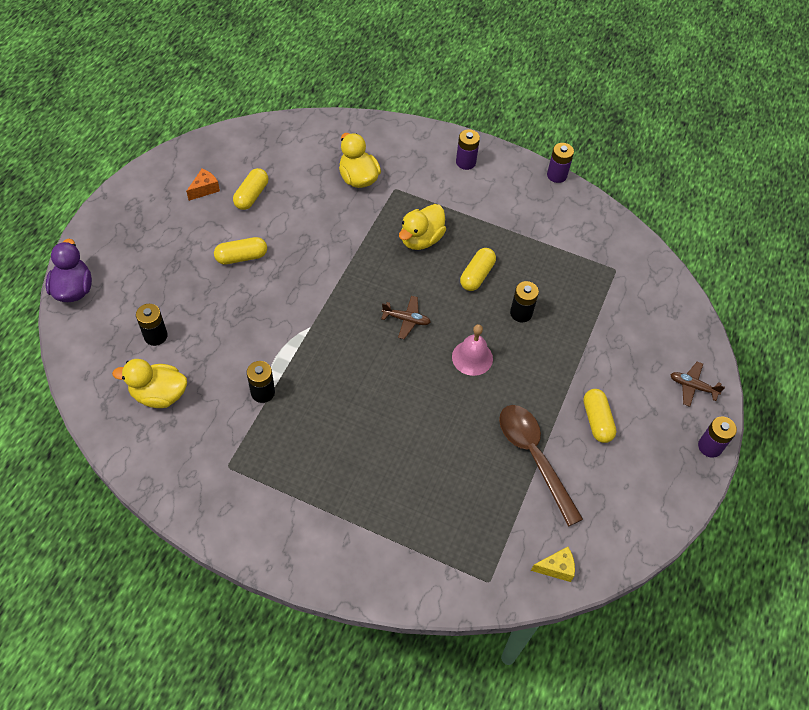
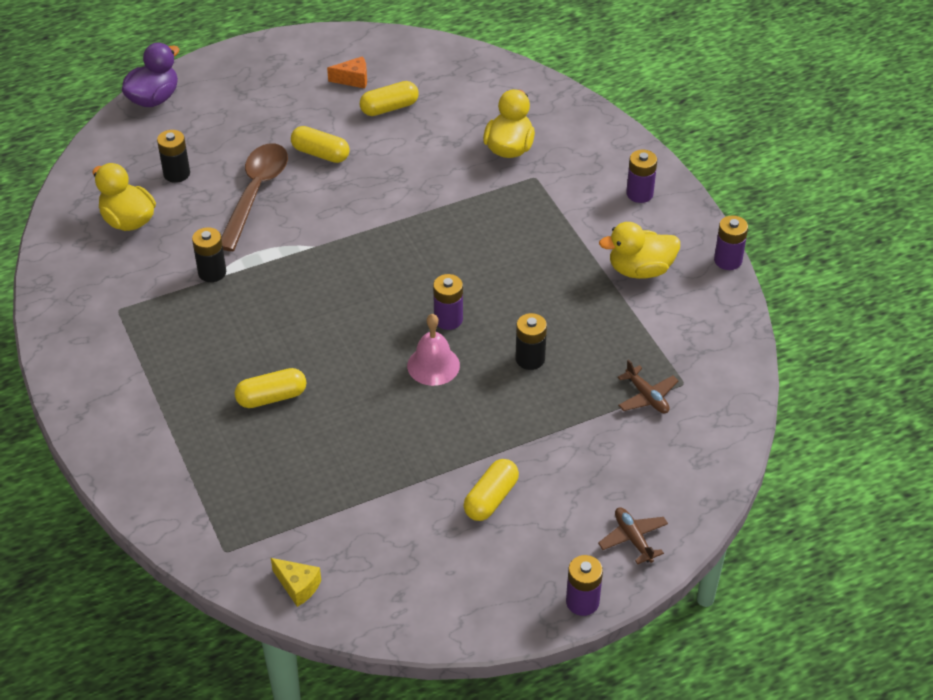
camera: 45 degrees right, 10 degrees down
brown plane [381,296,431,339] -> brown plane moved to [618,359,678,413]
yellow duck [399,204,446,250] -> yellow duck moved to [599,222,680,279]
yellow capsule [460,248,496,291] -> yellow capsule moved to [235,368,307,408]
brown spoon [499,405,583,526] -> brown spoon moved to [221,143,288,251]
none -> purple battery [433,274,463,330]

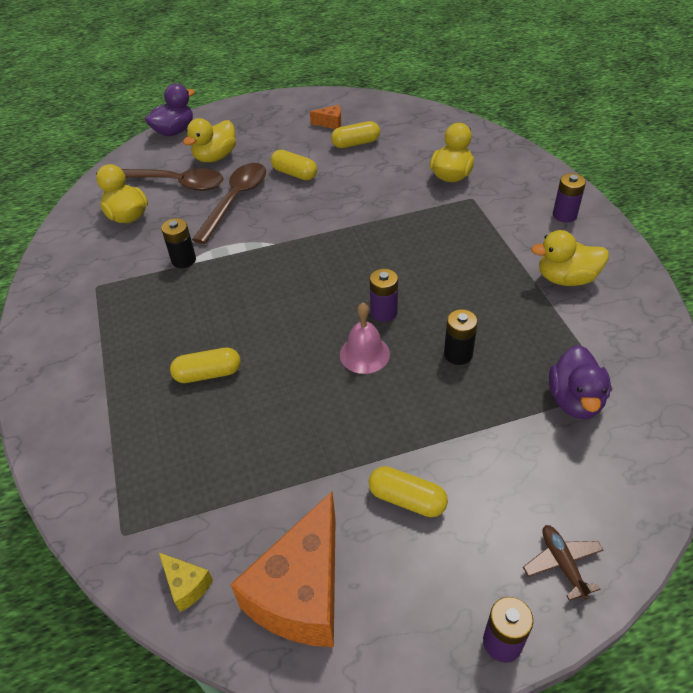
camera: 10 degrees right, 0 degrees up
black battery [157,130,190,183] -> brown spoon [122,168,224,191]
yellow capsule [464,459,519,521] -> yellow capsule turned 75 degrees clockwise [369,466,448,517]
brown plane [618,359,678,413] -> purple duck [549,345,611,419]
purple battery [714,215,748,270] -> none
none -> yellow duck [183,118,236,162]
none -> orange cheese [230,492,336,647]

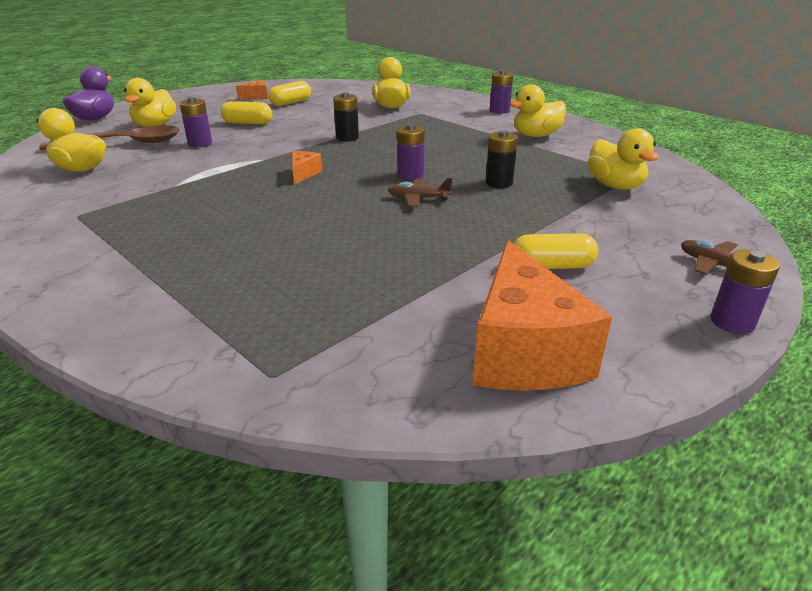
camera: 30 degrees left, 15 degrees down
yellow cheese [159,553,213,612] -> none
black battery [161,218,196,268] -> black battery moved to [333,92,359,142]
yellow capsule [170,348,241,383] -> none
brown spoon [192,163,266,244] -> purple battery [180,97,212,148]
pink bell [340,303,390,374] -> brown plane [388,178,452,207]
purple duck [549,345,611,419] -> yellow duck [587,128,659,190]
none -> orange cheese [292,151,322,185]

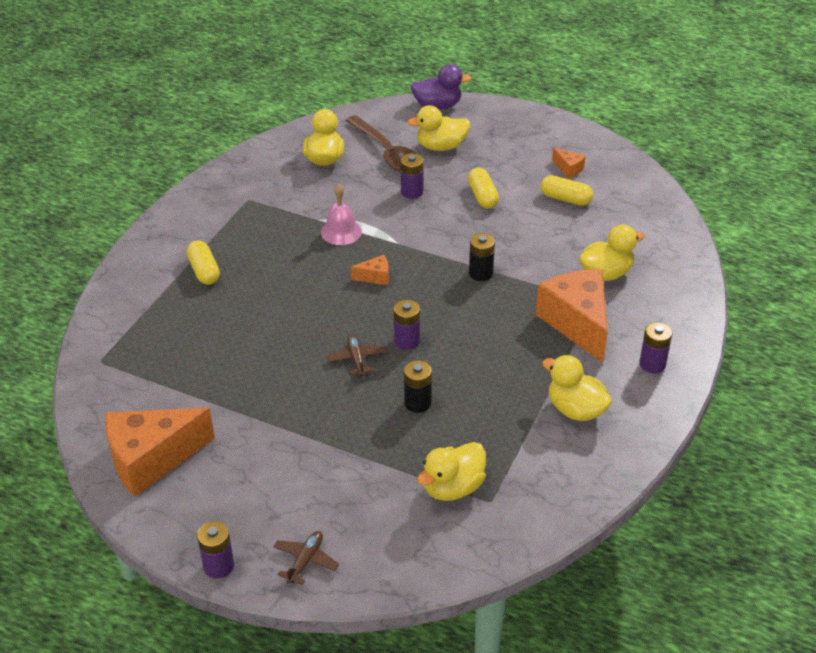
camera: 70 degrees right, 10 degrees up
yellow capsule [513,233,598,269] -> yellow capsule moved to [187,240,220,285]
none -> pink bell [321,184,362,245]
none -> orange cheese [536,269,608,363]

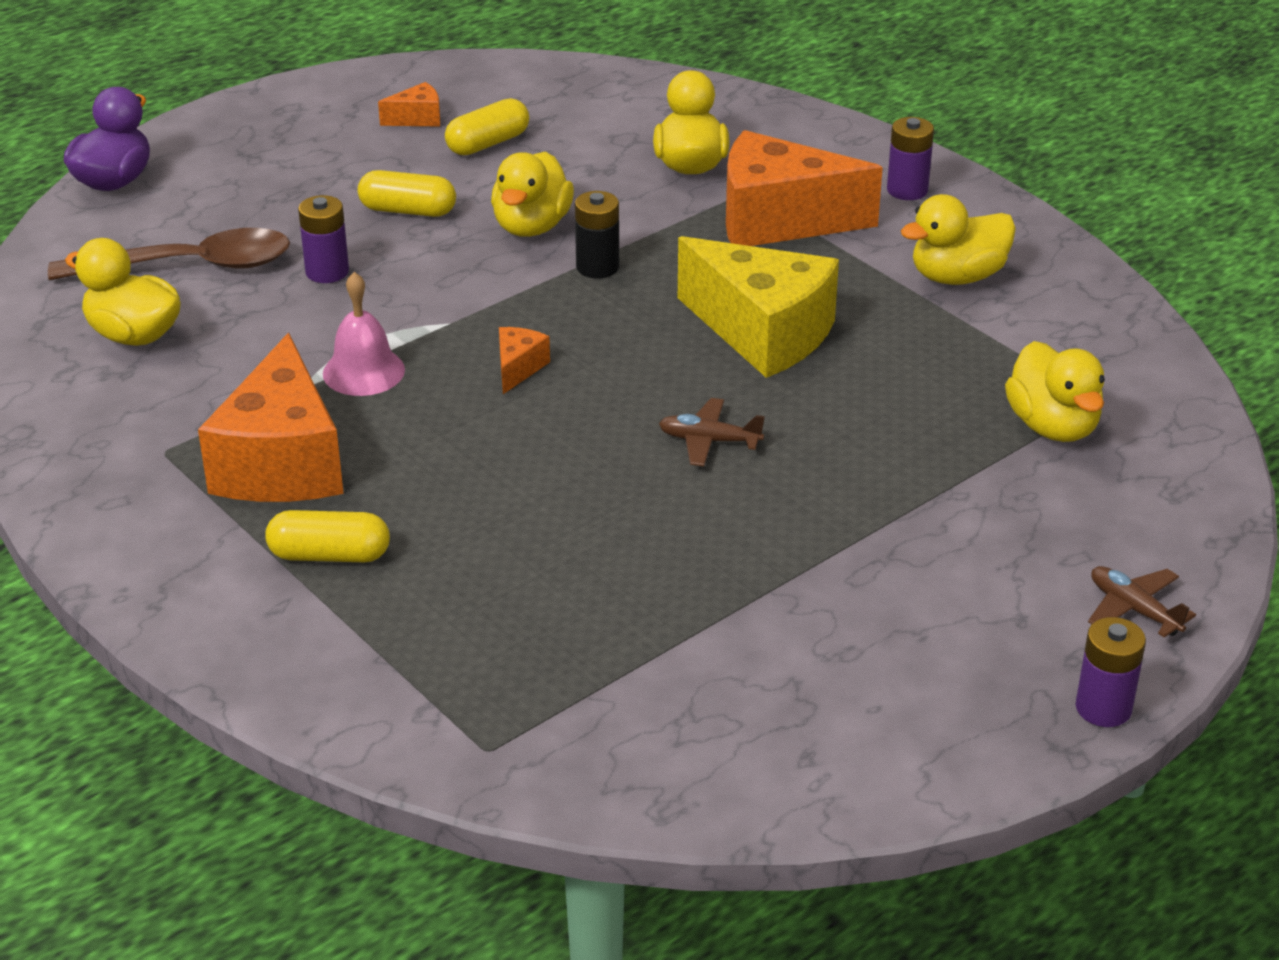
camera: 65 degrees left, 5 degrees down
orange cheese [105,408,215,497] -> orange cheese moved to [198,333,344,502]
purple battery [394,300,420,350] -> none
black battery [404,360,432,413] -> none
yellow duck [407,105,470,151] -> yellow duck moved to [491,152,574,237]
none -> yellow cheese [678,236,839,378]

